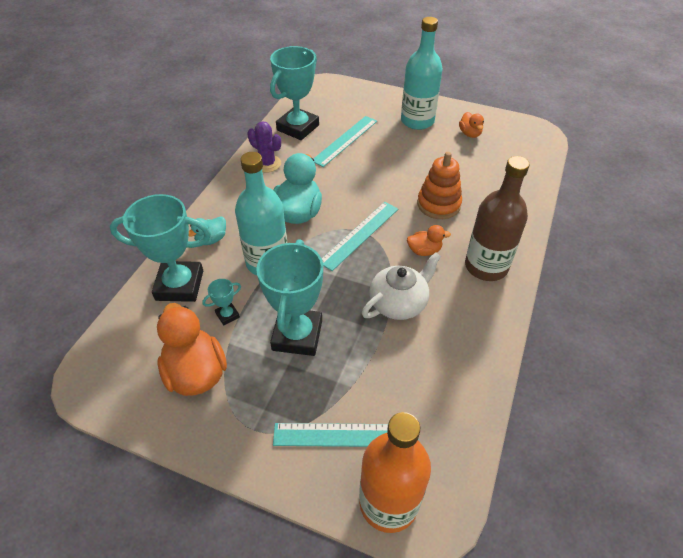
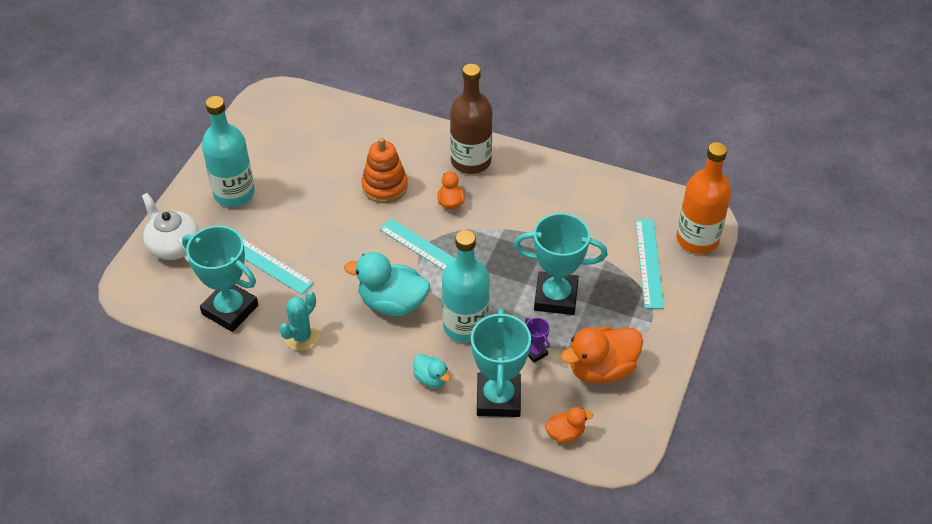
camera: 90 degrees left, 0 degrees up
turquoise trophy [202,279,241,325] -> purple trophy [525,318,550,363]
purple cactus [247,121,281,172] -> turquoise cactus [279,291,319,351]
white teapot [362,252,441,320] -> white teapot moved to [142,193,199,263]
orange duck [459,112,484,138] -> orange duck moved to [545,407,593,443]

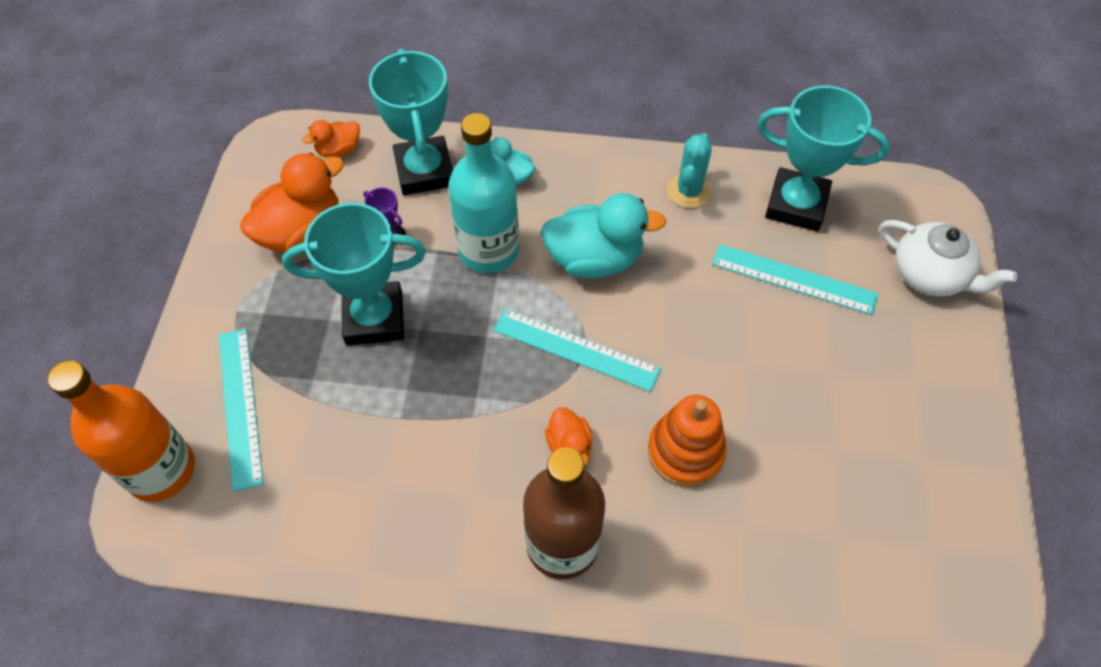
camera: 165 degrees right, 10 degrees up
turquoise bottle [202,96,255,207] -> none

